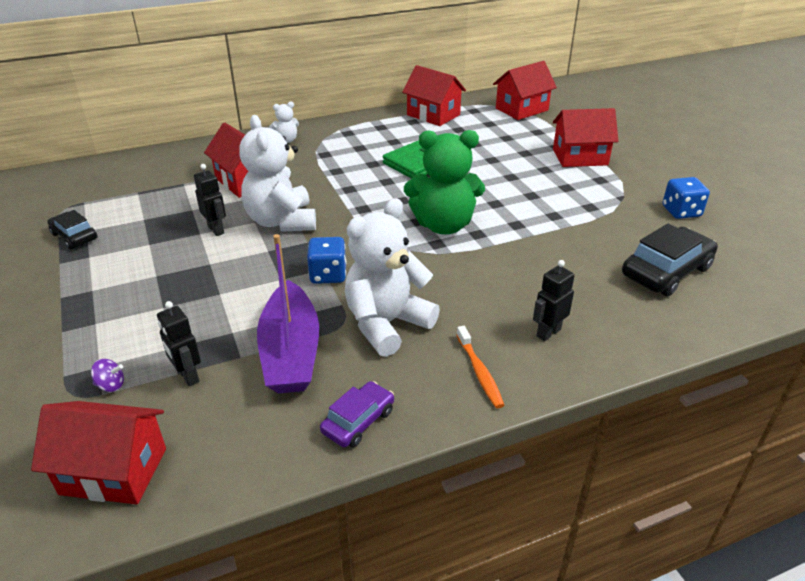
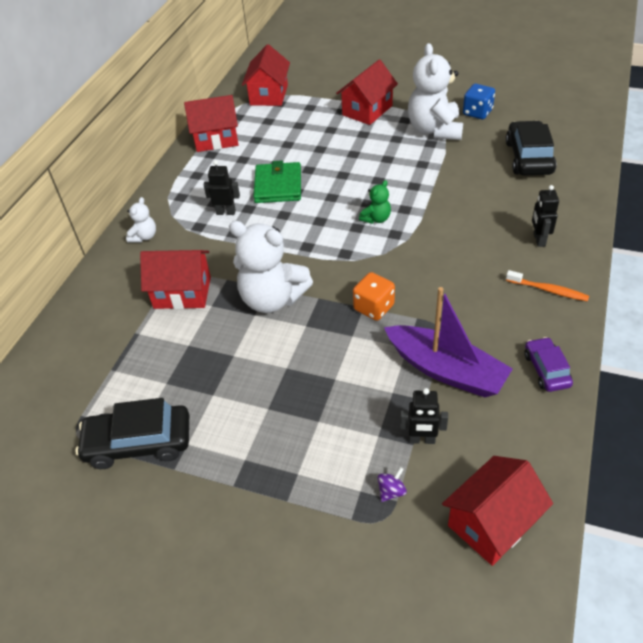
camera: 45 degrees left, 10 degrees up
black car [47,210,97,249] -> black car [75,398,189,469], size x1.68
black robot [194,164,226,236] -> black robot moved to [203,160,240,215]
blue dice [307,237,346,284] -> orange dice [353,272,395,321]
white teddy bear [345,198,440,357] -> white teddy bear moved to [408,43,463,140]
green teddy bear [404,130,485,234] -> green teddy bear [359,180,391,224], size x0.47

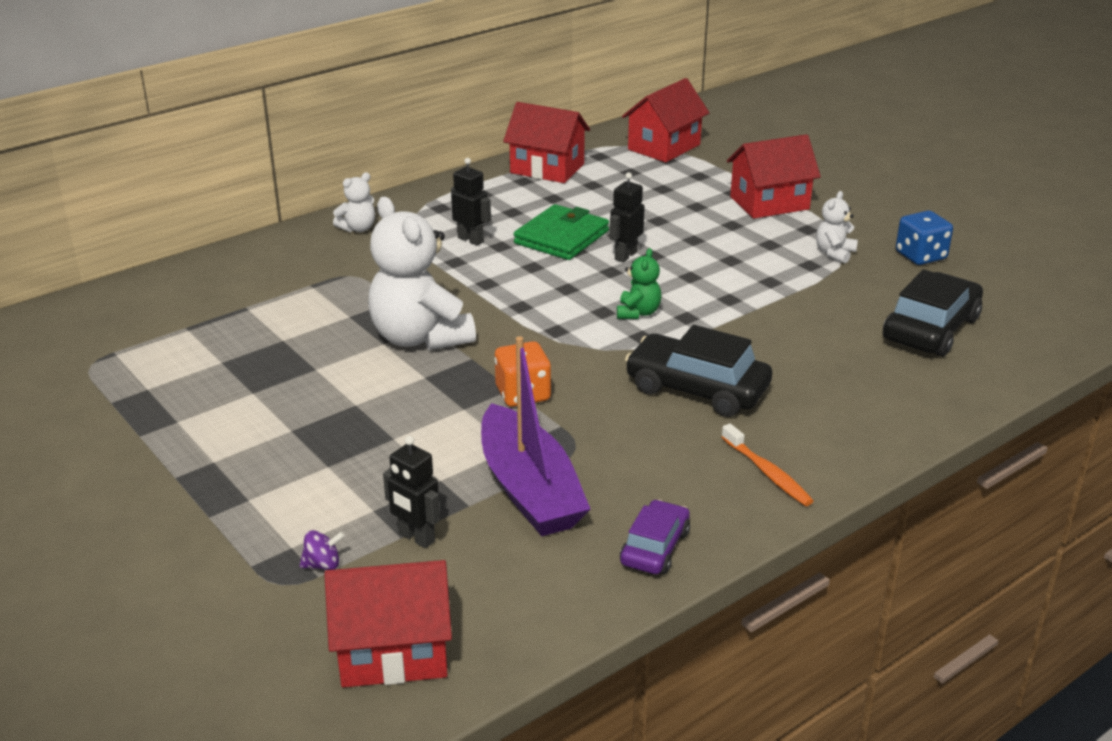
camera: 30 degrees right, 15 degrees down
black car [75,398,189,469] -> black car moved to [625,325,772,417]
red house [140,250,211,309] -> none
green teddy bear [359,180,391,224] -> green teddy bear turned 60 degrees counterclockwise [617,248,661,319]
white teddy bear [408,43,463,140] -> white teddy bear [816,191,858,263], size x0.47
black robot [532,185,559,247] -> black robot moved to [610,172,645,263]

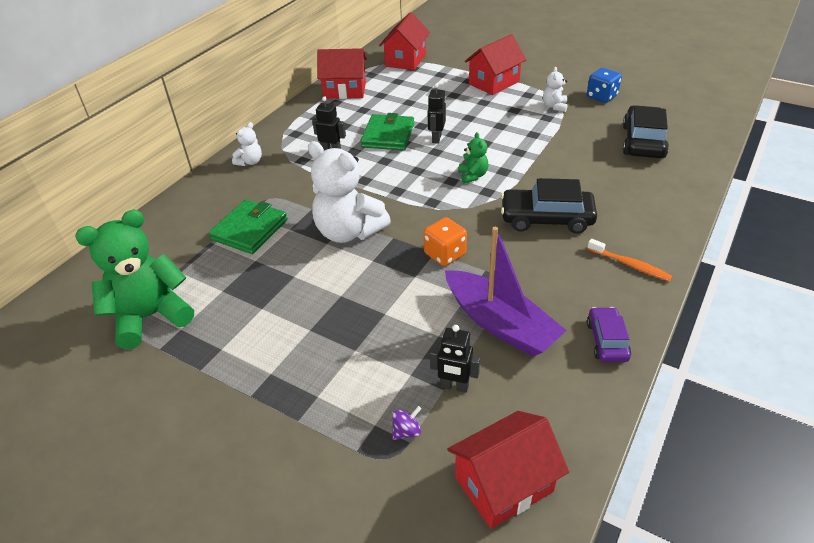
camera: 20 degrees left, 10 degrees up
none -> green teddy bear [75,210,194,349]
none -> green wallet [209,199,288,254]

